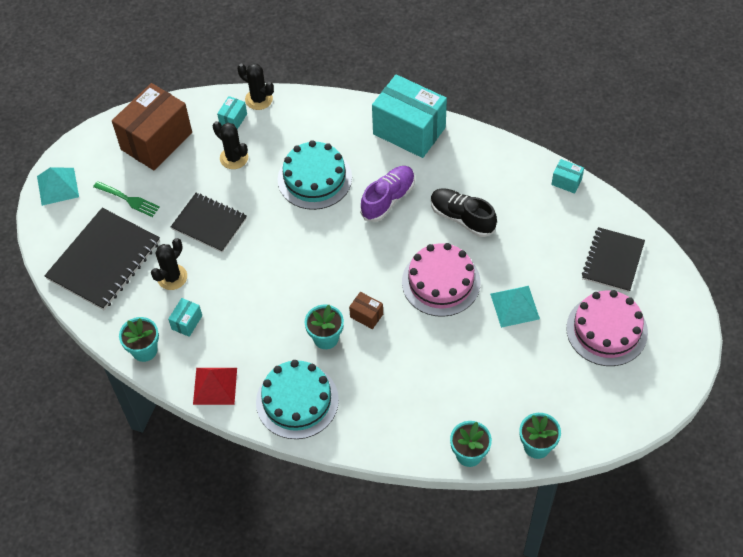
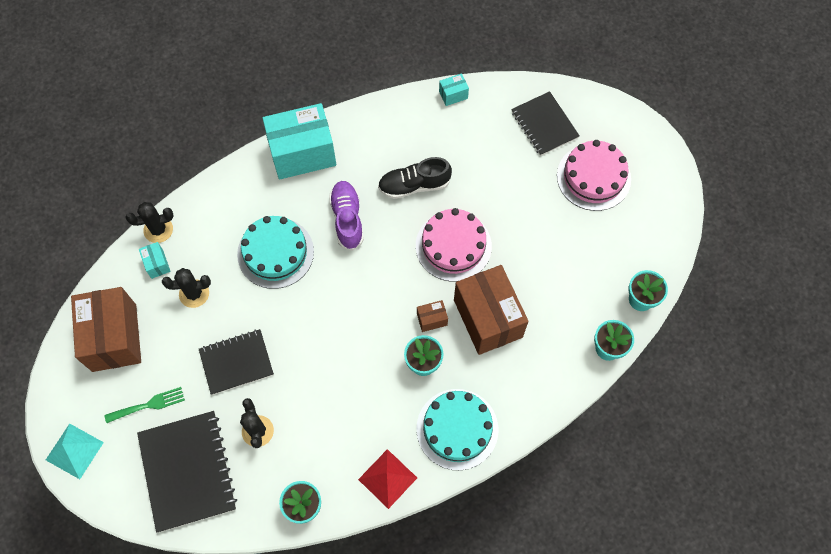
camera: 50 degrees left, 10 degrees up
turquoise box [168,298,202,337] -> none
turquoise pyramid [490,286,540,328] -> none
none -> brown box [454,265,529,355]

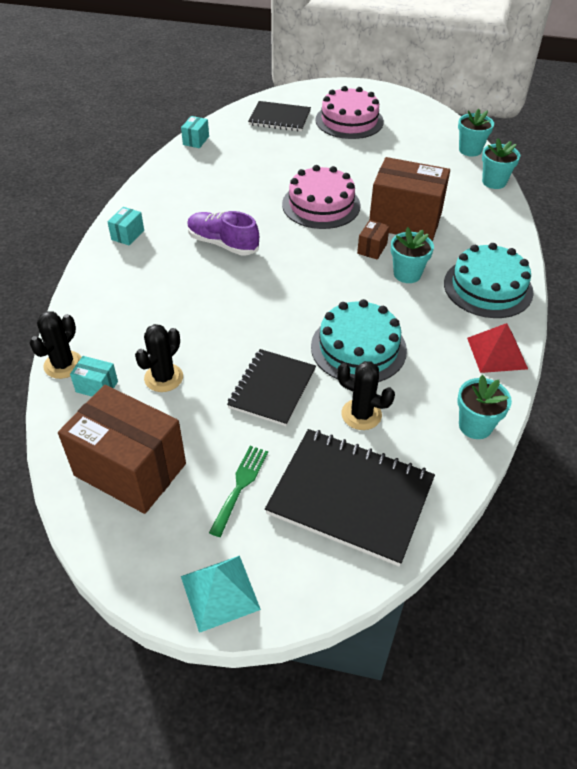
camera: 50 degrees left, 20 degrees down
turquoise cake [237,216,314,289] -> turquoise cake moved to [311,299,407,382]
turquoise box [262,103,336,180] -> turquoise box [107,207,144,245], size x0.42
black shoe [378,157,452,199] -> none

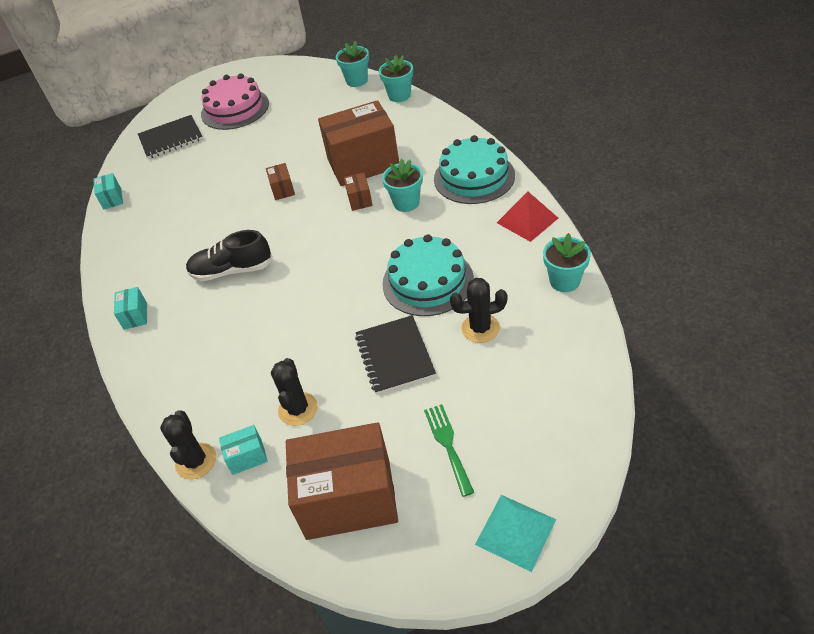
camera: 30 degrees left, 0 degrees up
purple shoe [187,211,259,256] -> black shoe [186,230,273,281]
black notebook [265,429,435,567] -> none
pink cake [282,165,361,229] -> brown box [266,163,295,200]

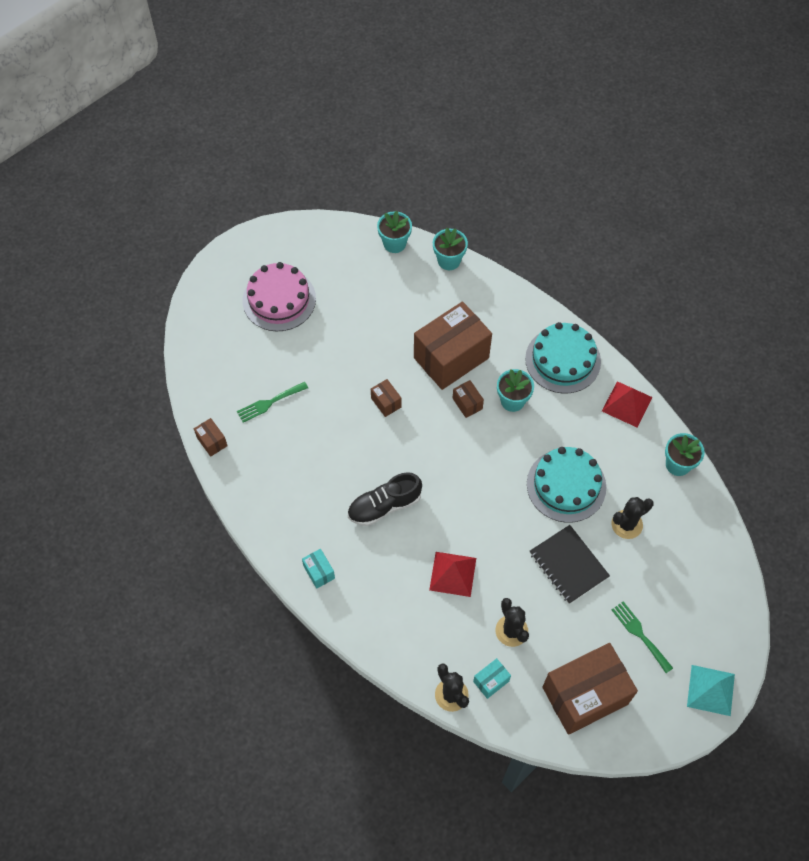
camera: 25 degrees left, 15 degrees up
turquoise box [93,173,123,210] -> brown box [194,418,228,457]
black notebook [138,115,203,159] -> none
none -> green fork [237,382,308,423]
none -> red pyramid [429,552,476,597]

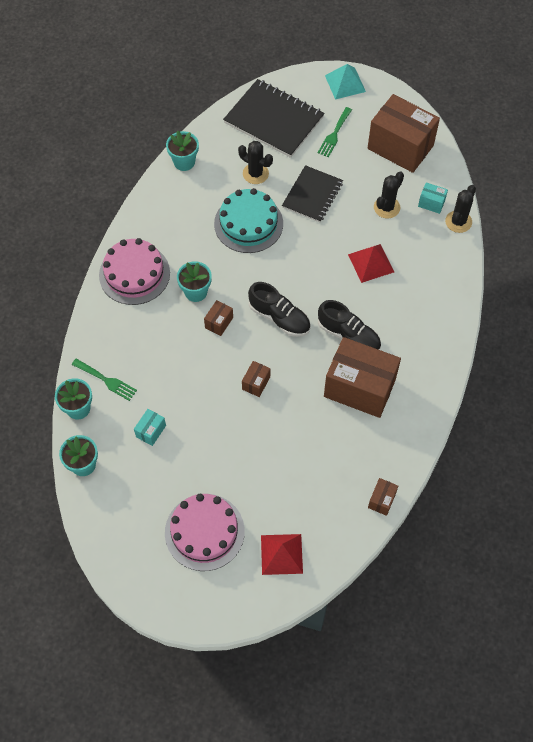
camera: 120 degrees left, 0 degrees up
green fork [237,382,308,423] -> green fork moved to [72,359,137,401]
turquoise box [302,549,335,589] -> turquoise box moved to [134,409,166,446]
brown box [414,301,492,390] -> brown box moved to [324,337,401,418]
turquoise cake [525,322,601,393] -> pink cake [99,238,170,305]
red pyramid [602,381,653,427] -> red pyramid moved to [261,534,303,575]
none -> black notebook [223,79,325,158]
none -> black shoe [248,282,310,337]

